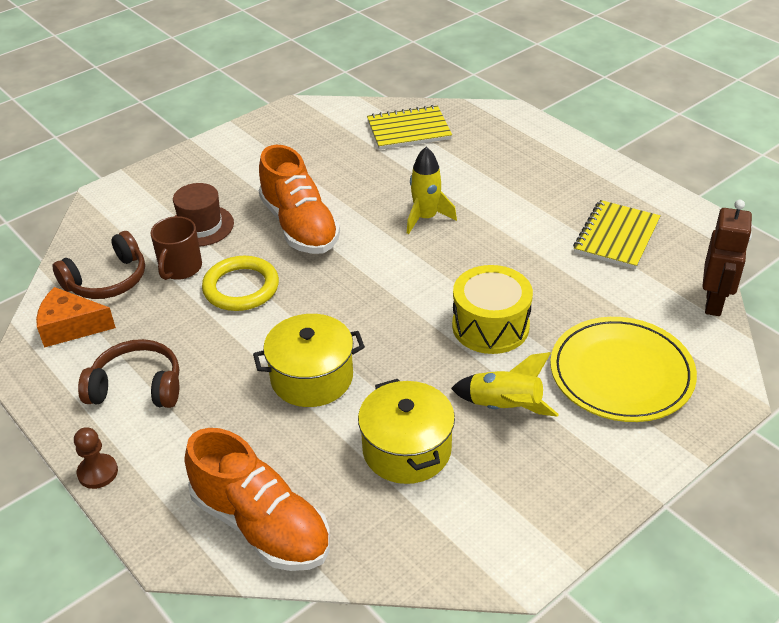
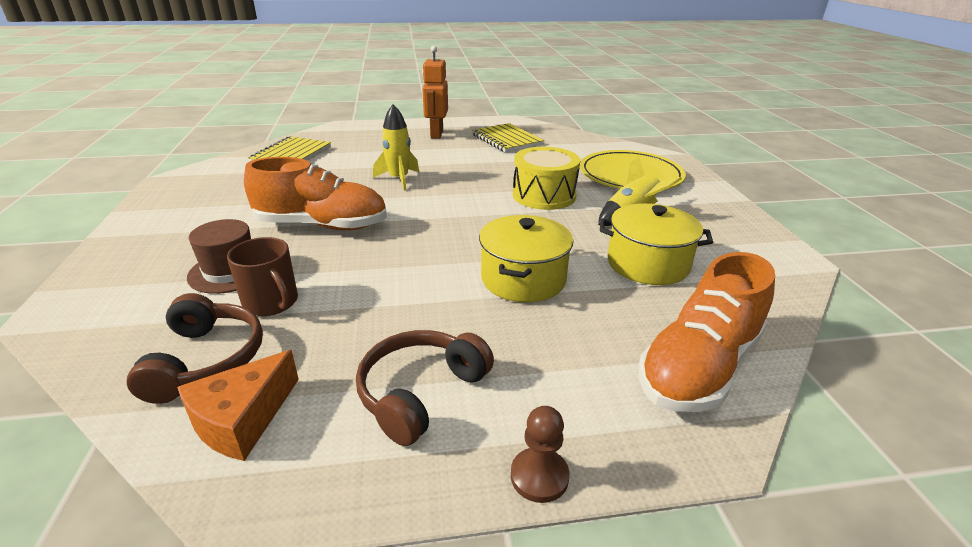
camera: 60 degrees left, 10 degrees down
orange shoe [185,428,330,571] -> orange shoe turned 150 degrees clockwise [638,252,775,412]
yellow ring [202,256,279,311] -> none
brown robot [702,200,752,316] -> none
none -> orange robot [422,46,448,139]

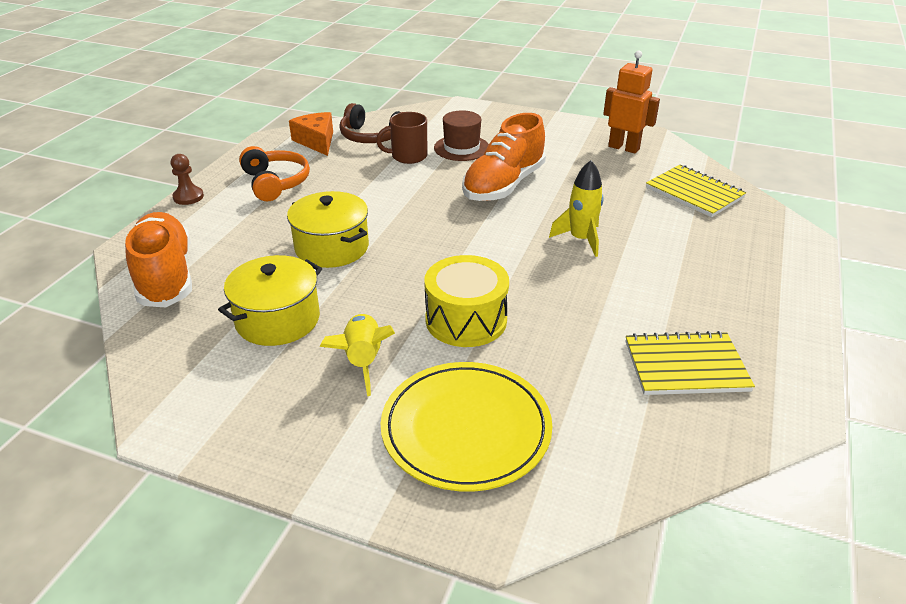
camera: 120 degrees right, 5 degrees up
brown headphones [356,330,494,446] -> orange headphones [239,146,310,201]
orange robot [422,46,448,139] -> orange robot moved to [603,50,660,154]

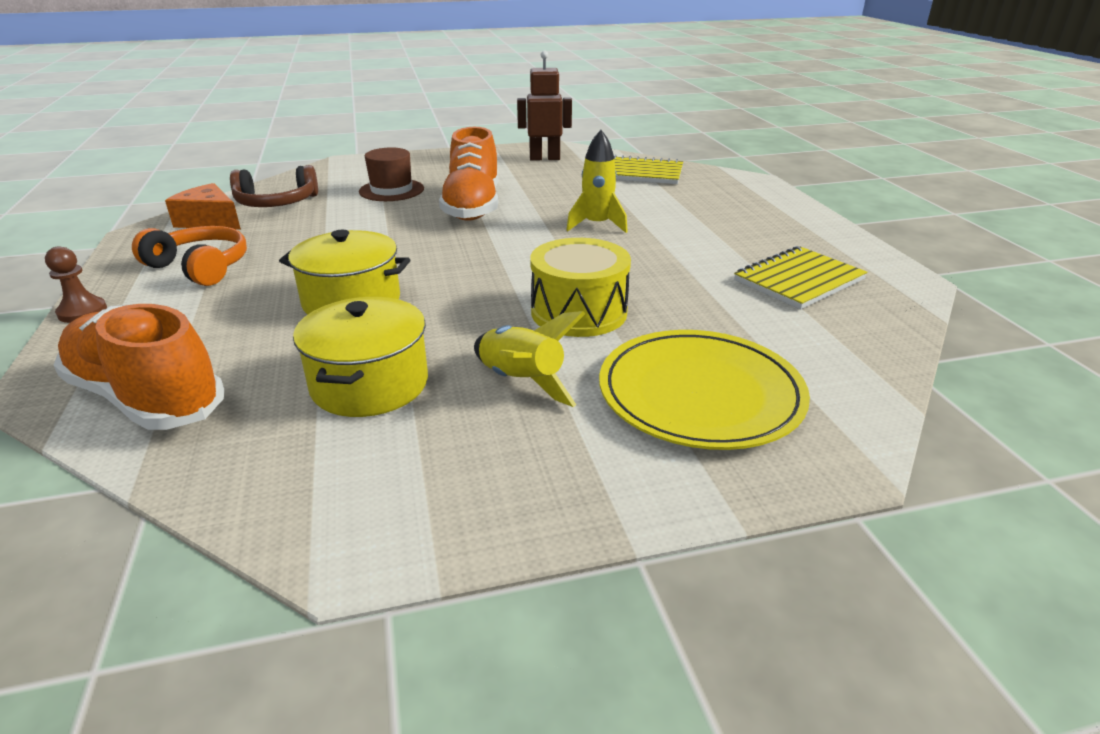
camera: 35 degrees left, 5 degrees down
brown mug [376,112,427,164] -> none
orange robot [603,50,660,154] -> brown robot [517,51,572,160]

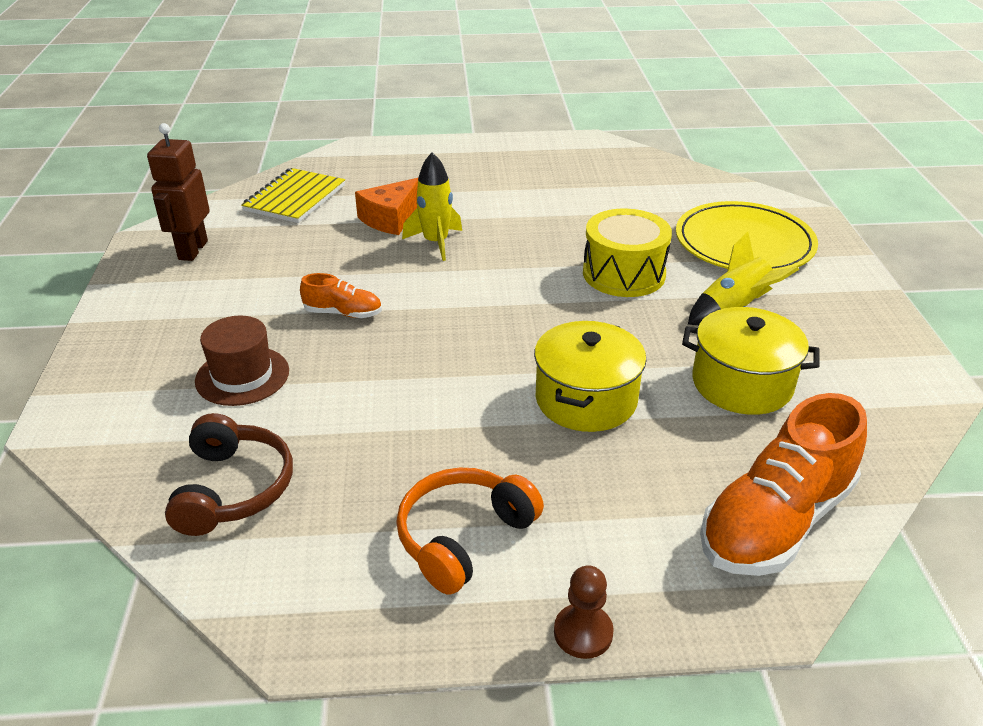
camera: 80 degrees left, 5 degrees up
orange cheese [165,183,241,230] -> orange cheese moved to [355,178,418,235]
orange shoe [439,127,498,221] -> orange shoe [300,273,382,318], size x0.49
yellow notebook [734,246,868,309] -> none

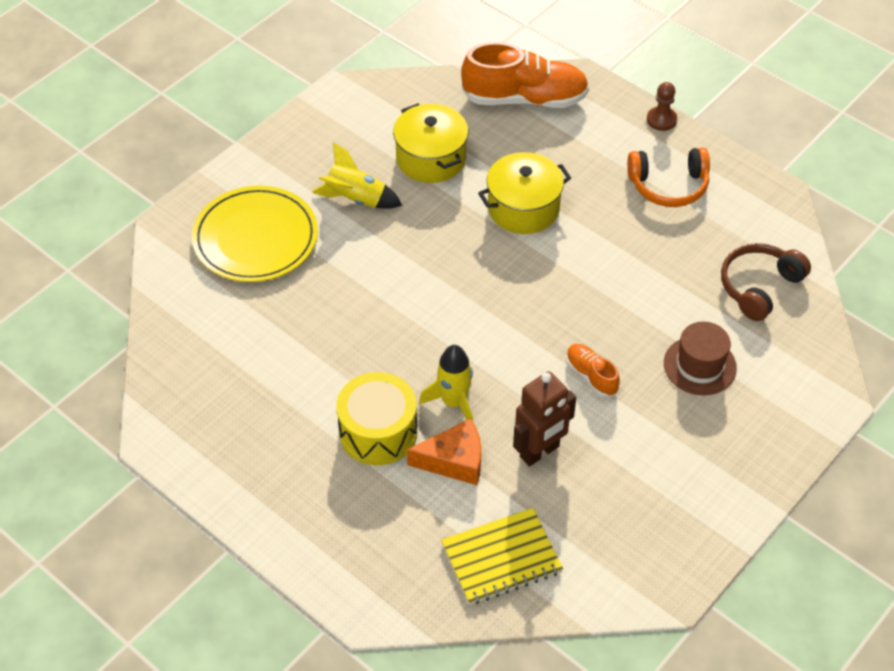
camera: 135 degrees left, 15 degrees up
brown robot [147,123,210,261] -> brown robot moved to [513,371,576,467]
yellow drum [583,209,672,297] -> yellow drum moved to [337,372,417,465]

